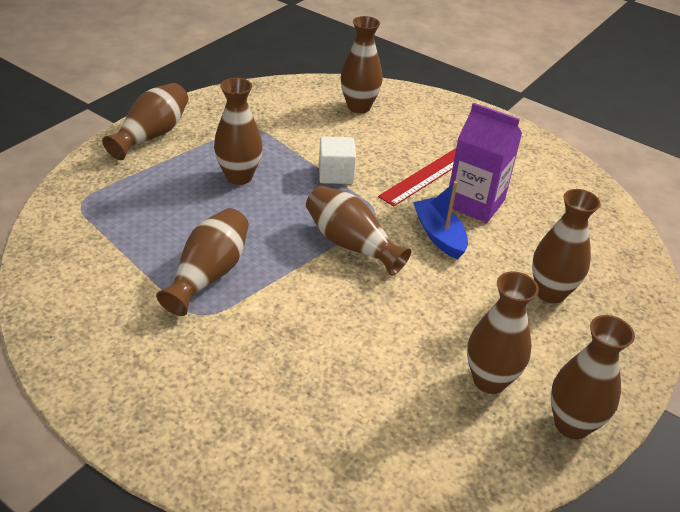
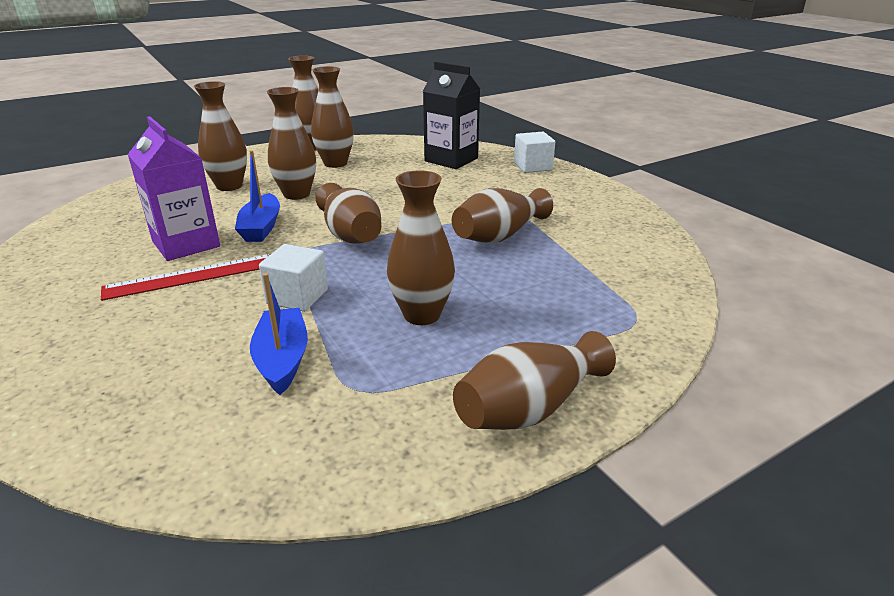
camera: 155 degrees left, 10 degrees down
brown vase [341,16,383,113] -> brown vase moved to [267,87,316,200]
none -> blue boat [250,273,308,395]
none -> black carton [423,62,480,169]
none -> white cube [514,132,555,173]

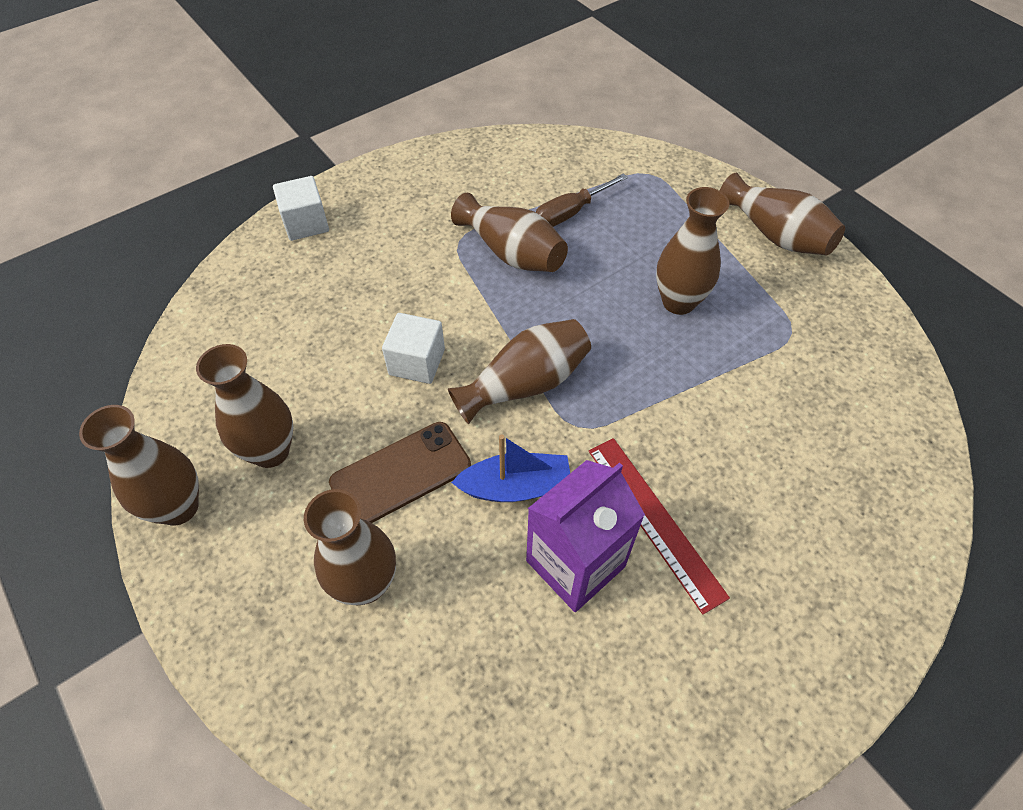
camera: 95 degrees left, 25 degrees up
blue boat [250,273,308,395] -> none
white cube [259,244,328,312] -> white cube moved to [382,313,445,384]
brown vase [267,87,316,200] -> brown phone [329,422,471,523]
black carton [423,62,480,169] -> none
none -> brown screwdriver [536,173,628,227]

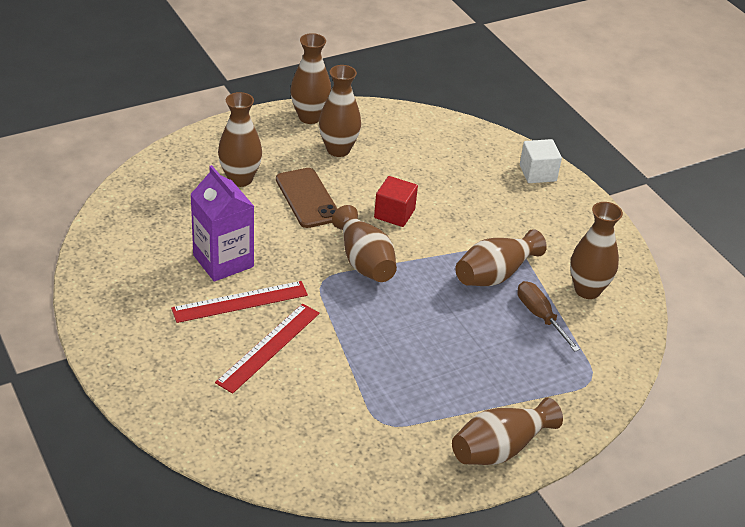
camera: 95 degrees right, 15 degrees down
white cube [382,313,445,384] -> red cube [374,176,418,227]
blue boat [451,434,570,502] -> none
brown vase [656,187,729,315] -> brown vase moved to [570,202,623,299]
none -> red ruler [215,303,320,394]

